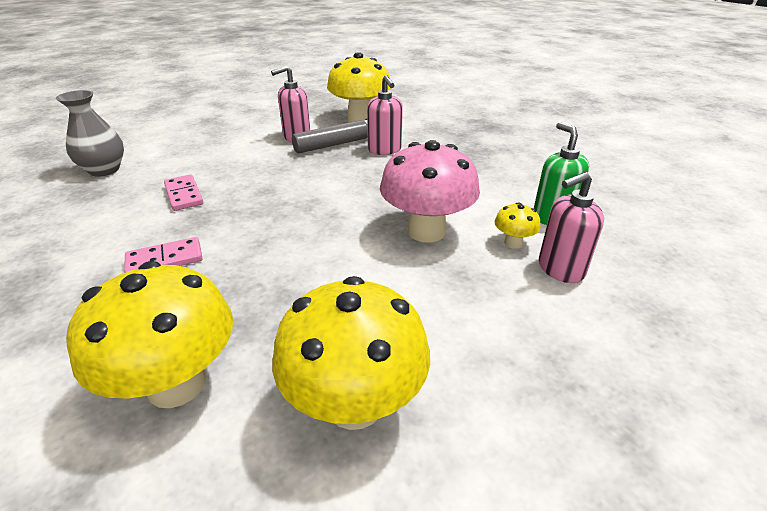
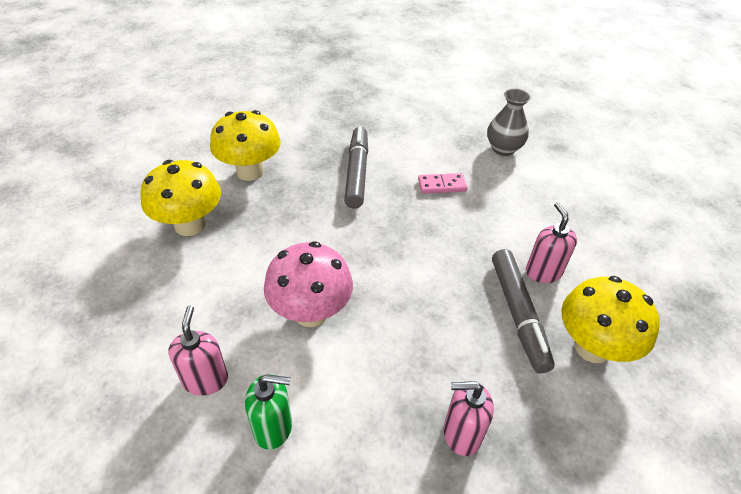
camera: 110 degrees right, 10 degrees up
pink domino [124,237,202,273] -> grey marker [344,126,368,209]
pink soap dispenser [367,75,403,155] -> pink soap dispenser moved to [444,381,494,456]
yellow mushroom [495,202,540,249] -> none

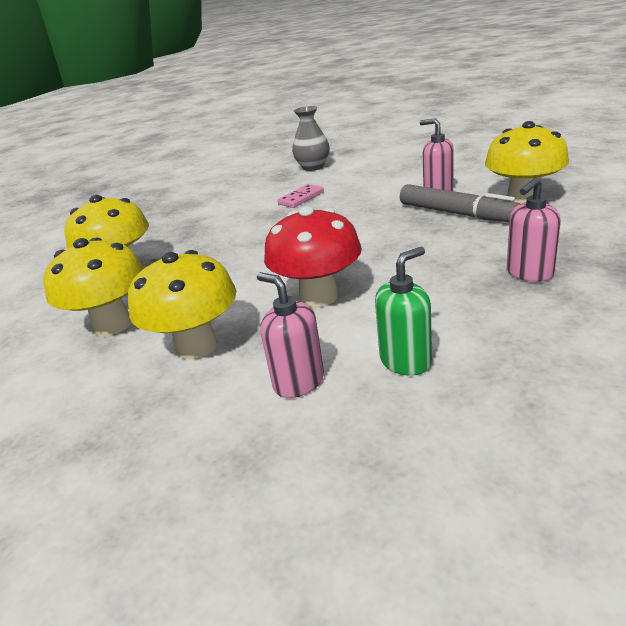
camera: 35 degrees left, 15 degrees down
pink mushroom [264,241,353,327] -> red mushroom [264,206,362,307]
grey marker [344,126,368,209] -> none
none -> yellow mushroom [128,250,236,360]

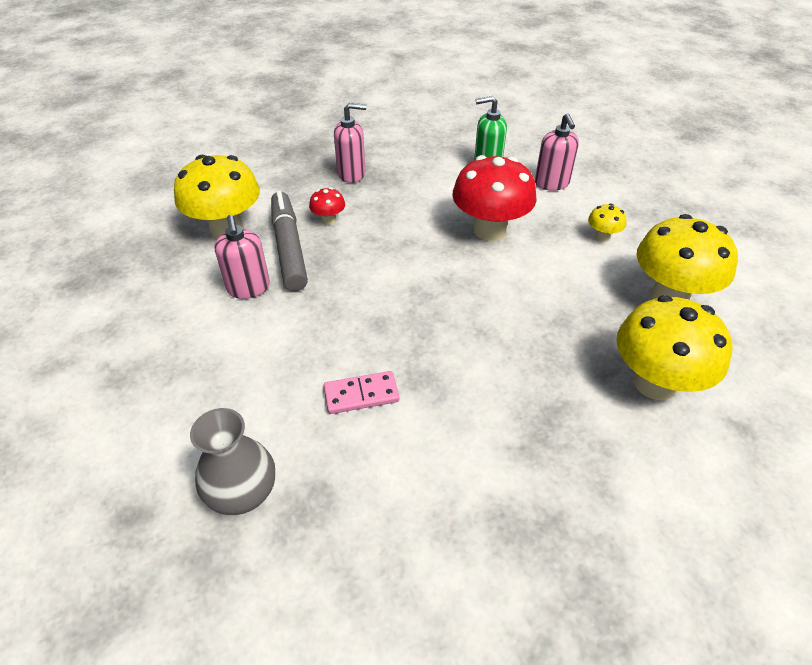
camera: 150 degrees left, 15 degrees up
yellow mushroom [128,250,236,360] -> yellow mushroom [588,204,626,242], size x0.45
none -> red mushroom [309,187,345,225]

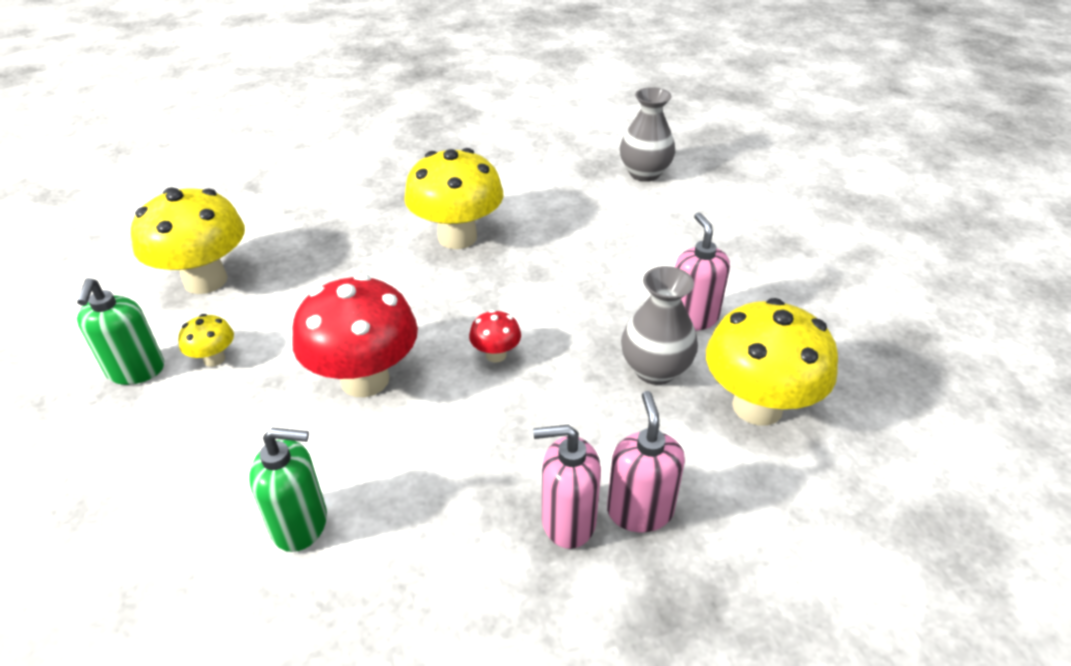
camera: 175 degrees left, 5 degrees down
grey marker [271,191,308,291] -> grey vase [621,266,698,385]
red mushroom [309,187,345,225] -> red mushroom moved to [469,310,521,362]
pink domino [324,371,399,414] -> none
pink soap dispenser [535,113,579,191] -> pink soap dispenser moved to [607,391,685,532]
yellow mushroom [617,295,732,400] -> yellow mushroom moved to [404,148,504,249]
none -> green soap dispenser [77,278,164,385]

